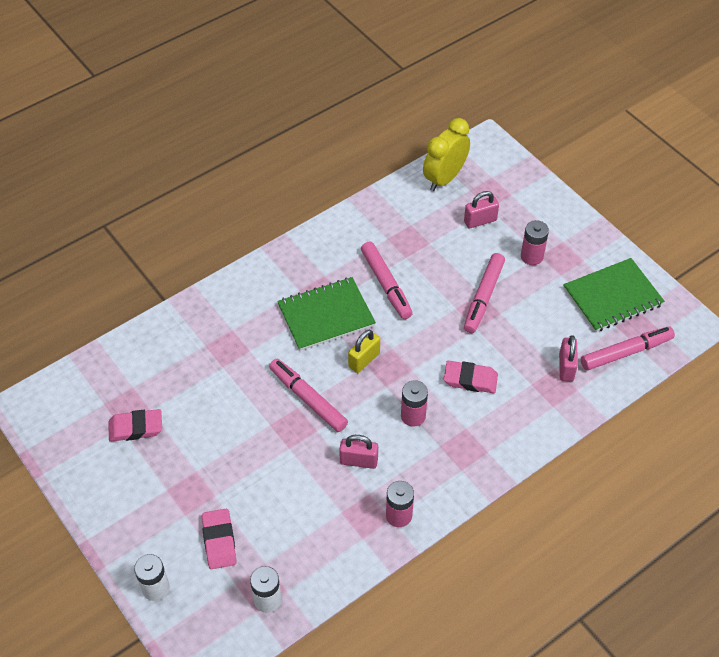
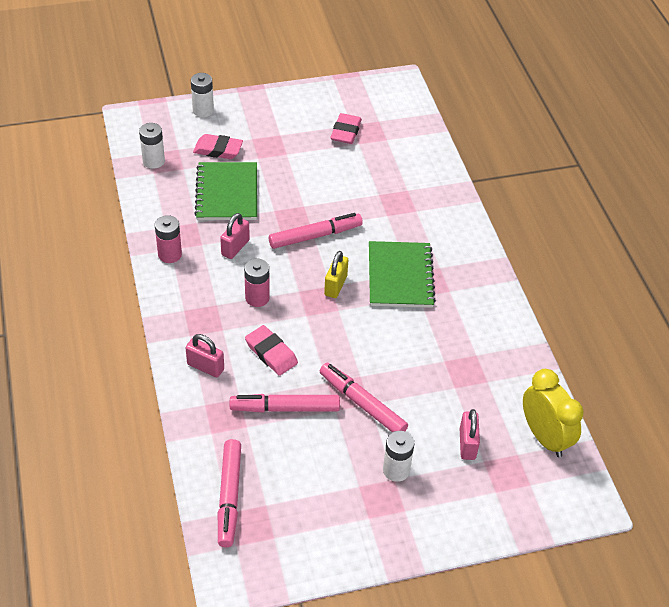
camera: 110 degrees right, 5 degrees down
yellow padlock [348,330,380,373] -> yellow padlock turned 45 degrees clockwise [324,251,348,298]
pink marker [361,241,413,319] -> pink marker moved to [230,394,340,413]
pink eraser [444,361,498,393] -> pink eraser turned 75 degrees counterclockwise [245,325,298,376]
pink battery [521,220,549,265] -> white battery [383,431,414,482]
pink padlock [559,335,578,381] -> pink padlock moved to [186,334,224,377]
green notebook [563,258,665,332] -> green notebook moved to [194,162,257,220]

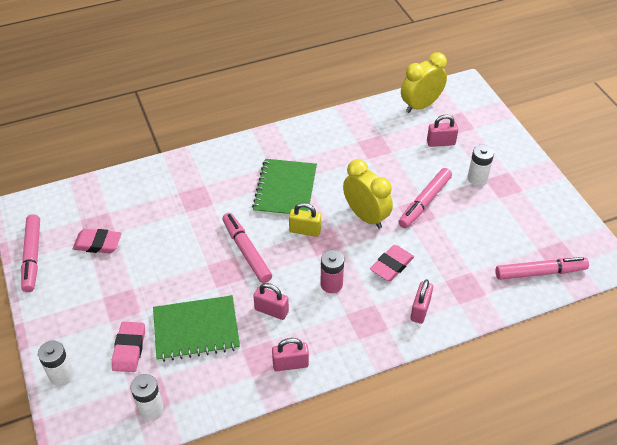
camera: 95 degrees left, 0 degrees up
pink battery [155,215,182,263] -> pink padlock [272,338,309,371]
pink marker [230,394,340,413] -> pink marker moved to [21,214,40,292]
green notebook [369,241,436,308] -> green notebook turned 75 degrees counterclockwise [252,159,317,216]
none -> yellow clock [343,159,393,229]

